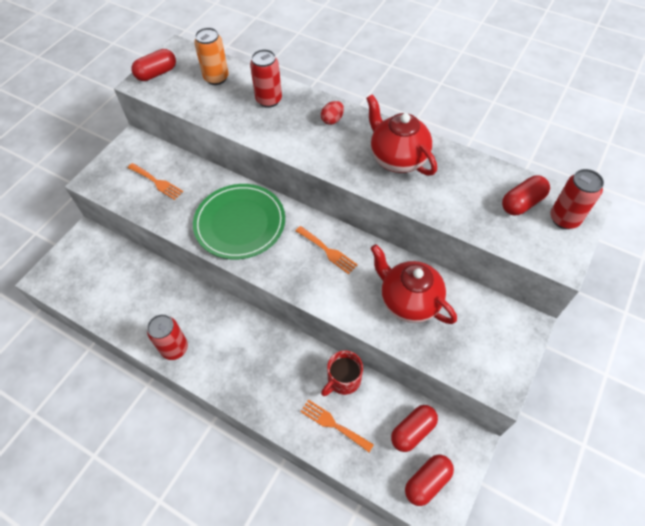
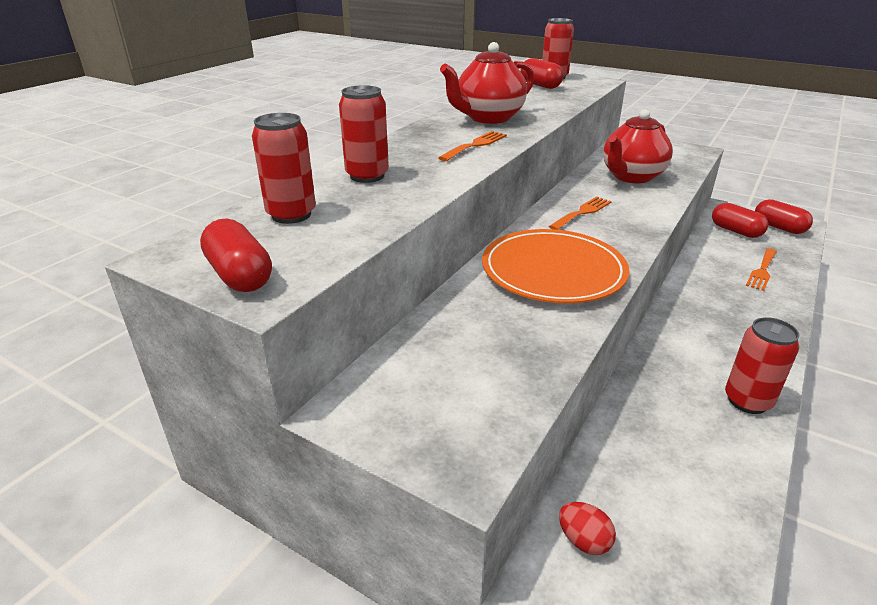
camera: 90 degrees left, 25 degrees down
orange fork [128,163,183,200] -> orange fork moved to [438,131,507,161]
green plate [193,184,285,259] -> orange plate [482,229,630,303]
orange can [194,27,229,85] -> red can [252,113,316,224]
red egg [321,101,344,125] -> red egg moved to [559,502,616,555]
red mug [321,351,363,396] -> none

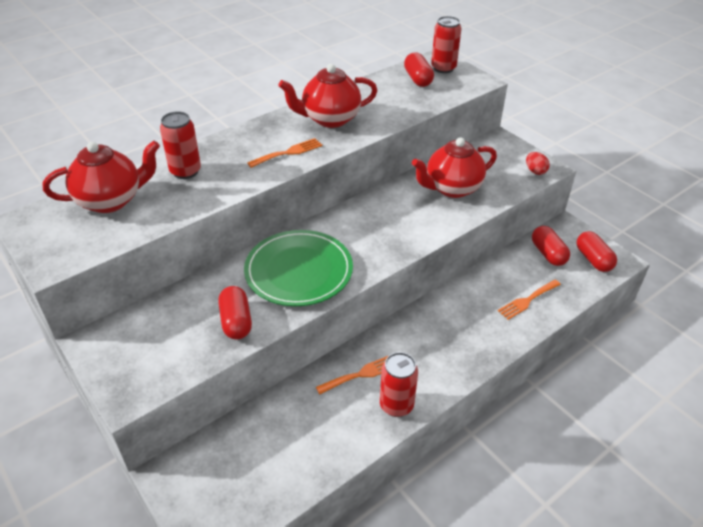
camera: 20 degrees right, 10 degrees up
red capsule [200,218,272,292] -> red capsule moved to [218,286,252,340]
red can [252,113,316,224] -> red teapot [43,141,160,213]
orange plate [482,229,630,303] -> green plate [244,230,353,306]
orange fork [549,197,612,230] -> orange fork moved to [316,356,388,395]
red egg [559,502,616,555] -> red egg moved to [526,152,550,175]

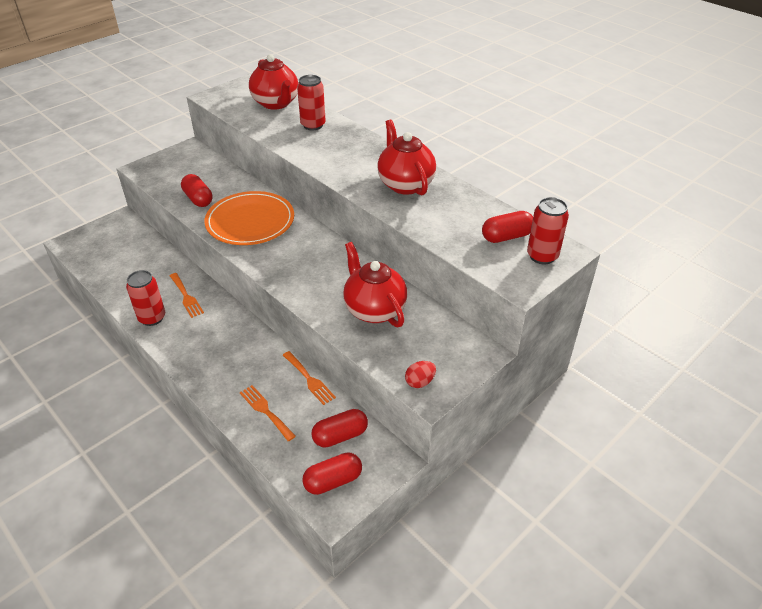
camera: 85 degrees right, 0 degrees up
red capsule [218,286,252,340] -> red capsule turned 75 degrees clockwise [181,174,212,207]
green plate [244,230,353,306] -> orange plate [204,191,294,245]
orange fork [247,138,322,168] -> orange fork moved to [283,351,336,405]

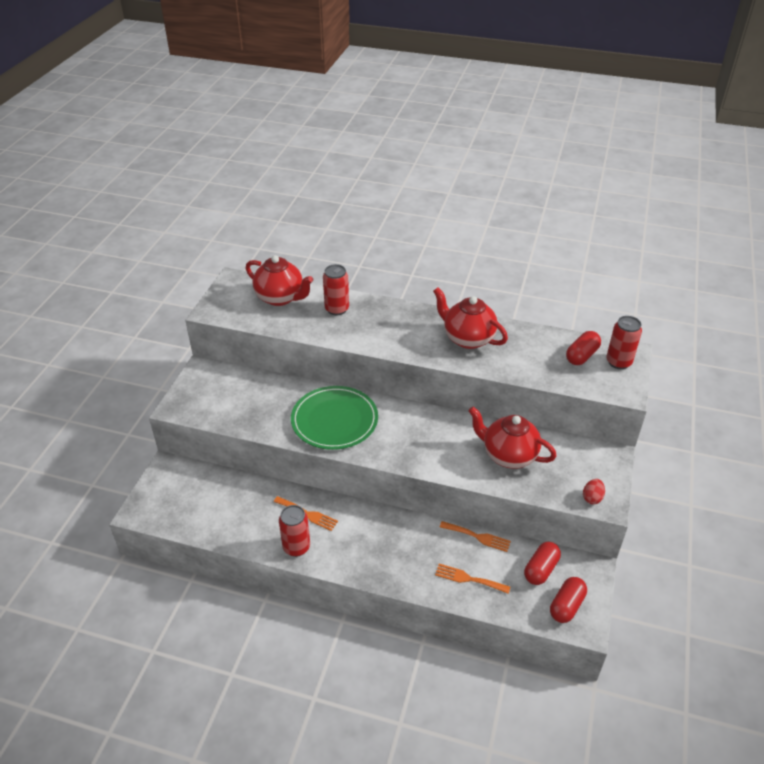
camera: 30 degrees left, 0 degrees up
red capsule [181,174,212,207] -> none
orange plate [204,191,294,245] -> green plate [291,386,378,450]

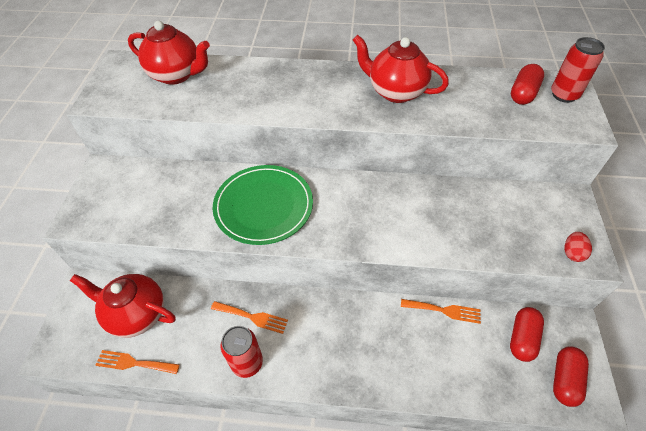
camera: 10 degrees left, 10 degrees up
red can [323,264,349,315] -> none
orange fork [435,564,510,594] -> orange fork moved to [96,350,180,374]
red teapot [468,407,557,469] -> red teapot moved to [70,274,176,338]

